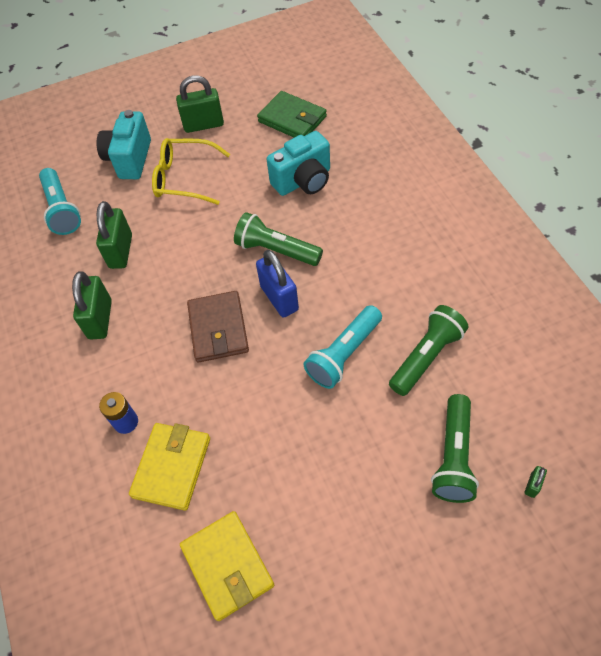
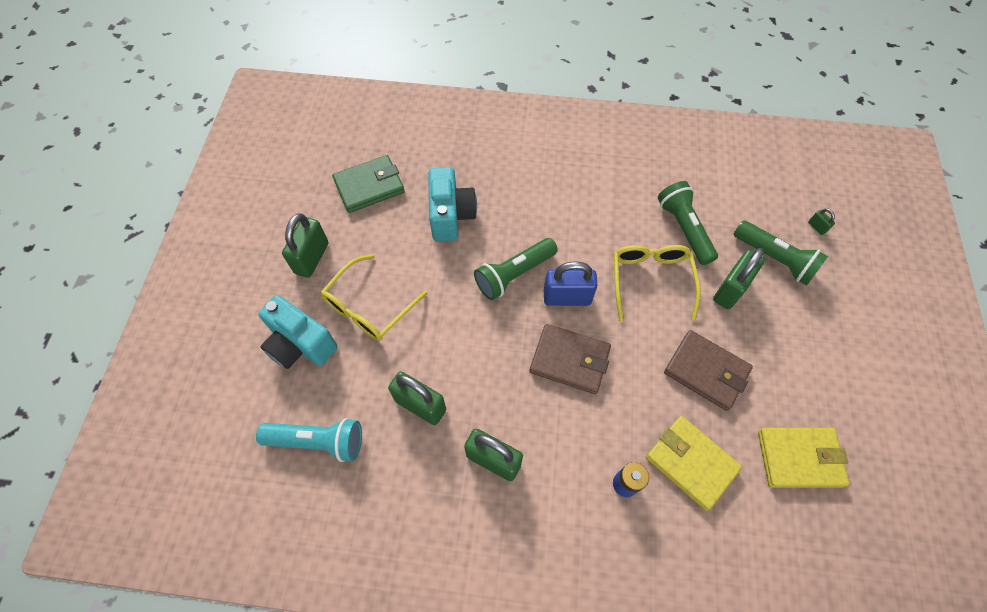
camera: 65 degrees left, 5 degrees up
turquoise flashlight [303,305,382,389] -> yellow glasses [614,245,701,321]
none -> brown wallet [664,330,753,411]
none -> green padlock [713,248,765,309]

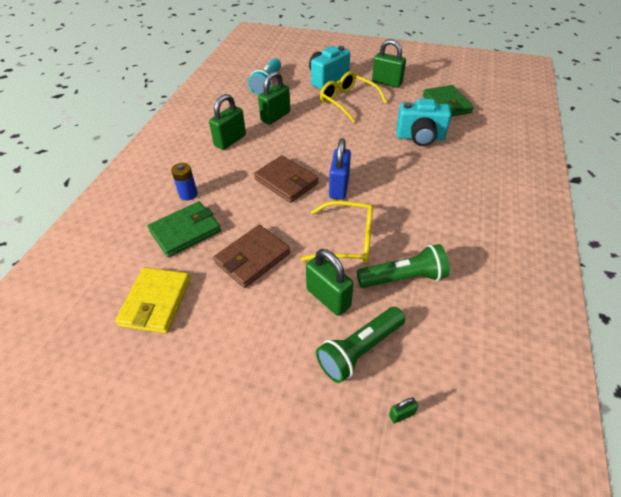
camera: 100 degrees right, 15 degrees down
green flashlight [474,238,558,300] -> none
brown wallet [530,324,611,394] -> brown wallet turned 75 degrees counterclockwise [254,155,319,203]
yellow wallet [646,416,742,511] -> green wallet [148,201,221,257]

